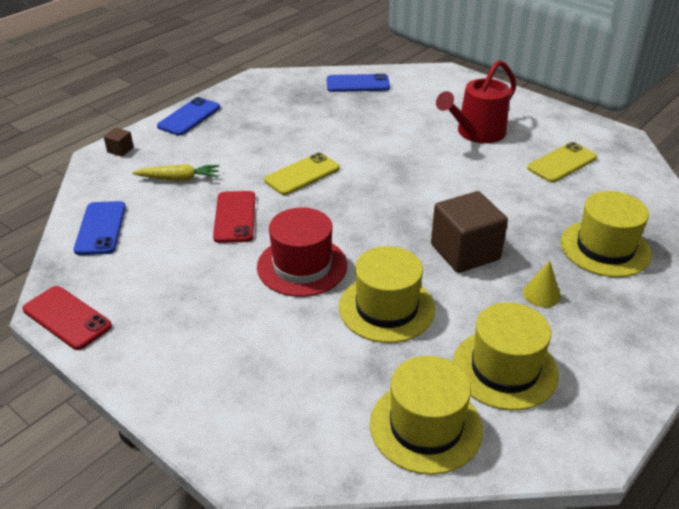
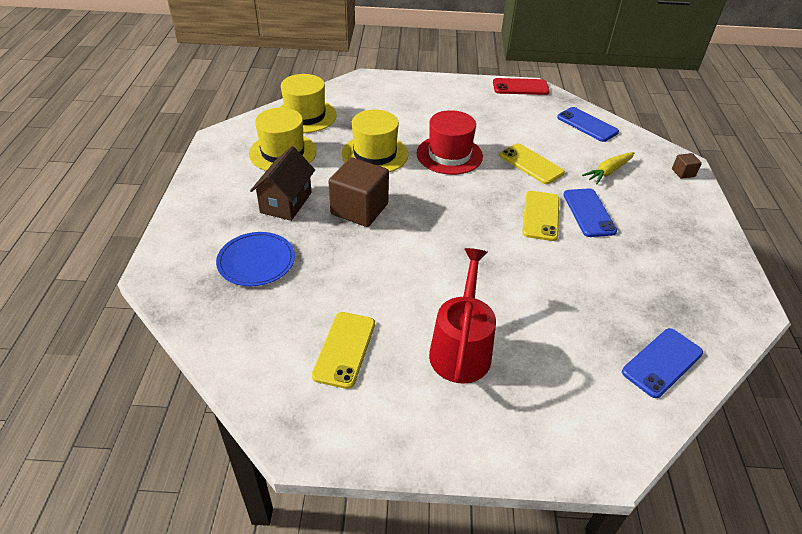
camera: 140 degrees right, 5 degrees up
blue phone [157,97,220,136] -> blue phone moved to [563,188,617,237]
red phone [213,191,255,243] -> yellow phone [499,144,565,184]
yellow cone [523,261,561,307] -> brown house [250,146,315,221]
yellow hat [561,191,652,277] -> blue plate [216,232,295,286]

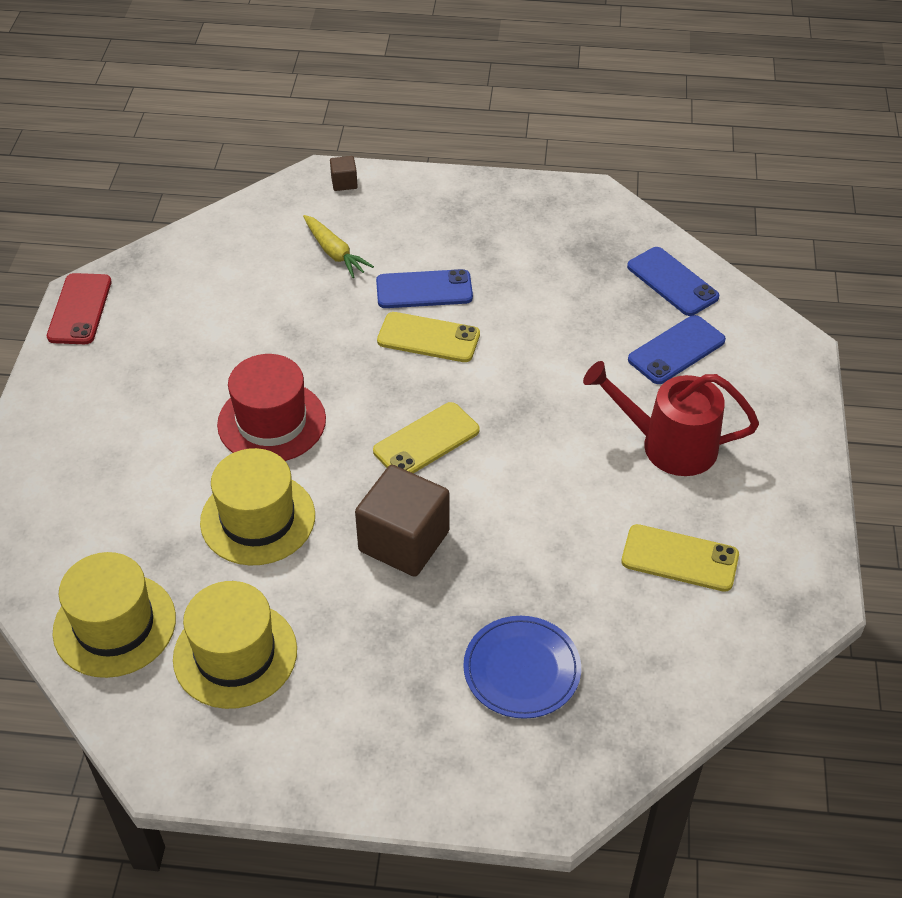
camera: 85 degrees left, 5 degrees up
brown house [250,146,315,221] -> none
yellow phone [499,144,565,184] -> yellow phone moved to [373,402,480,473]
blue phone [557,107,619,142] -> blue phone moved to [628,315,726,384]

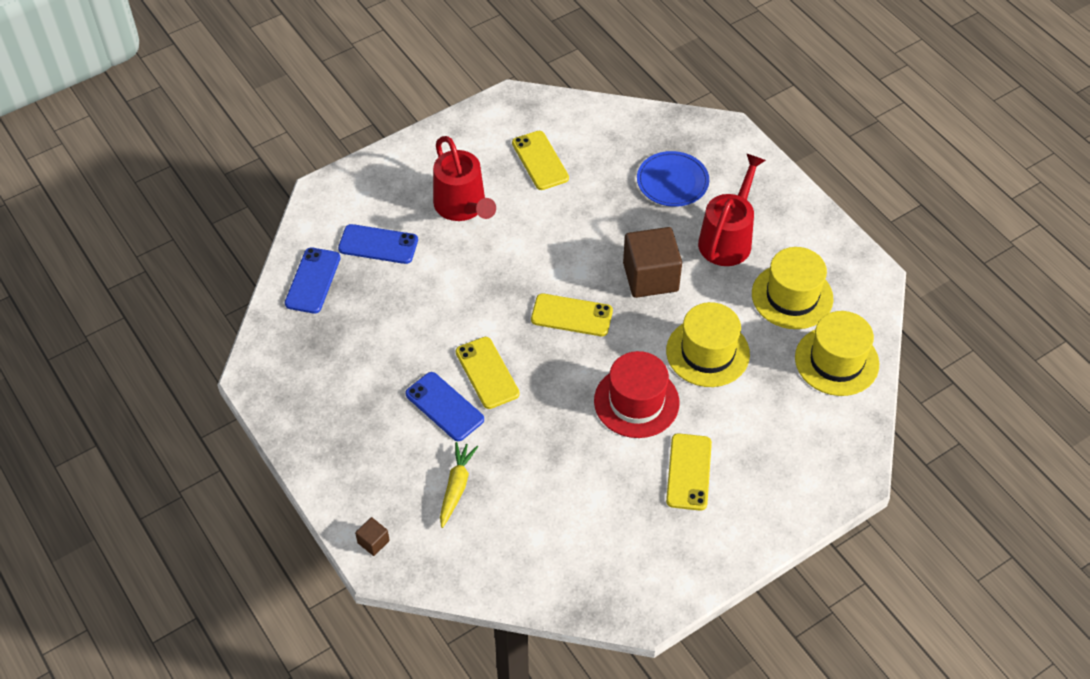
camera: 130 degrees left, 5 degrees up
red phone [47,273,112,344] -> none
none -> yellow phone [666,433,712,511]
none -> red watering can [698,154,766,266]

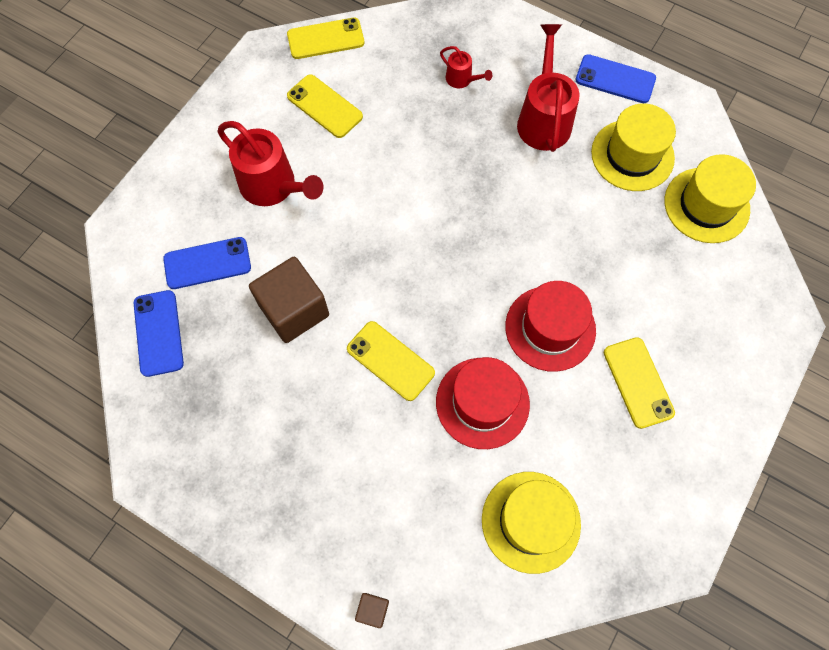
camera: 25 degrees left, 15 degrees up
blue phone [405,372,484,441] -> blue phone moved to [576,54,656,103]
yellow carrot [440,442,478,528] -> none
yellow phone [531,293,613,336] -> yellow phone moved to [287,18,364,59]
brown cube [623,227,682,298] -> brown cube moved to [249,257,329,343]
blue plate [637,151,709,207] -> red watering can [440,46,492,88]
yellow hat [666,302,750,387] -> yellow hat moved to [482,472,581,574]
none -> red hat [436,357,530,449]

